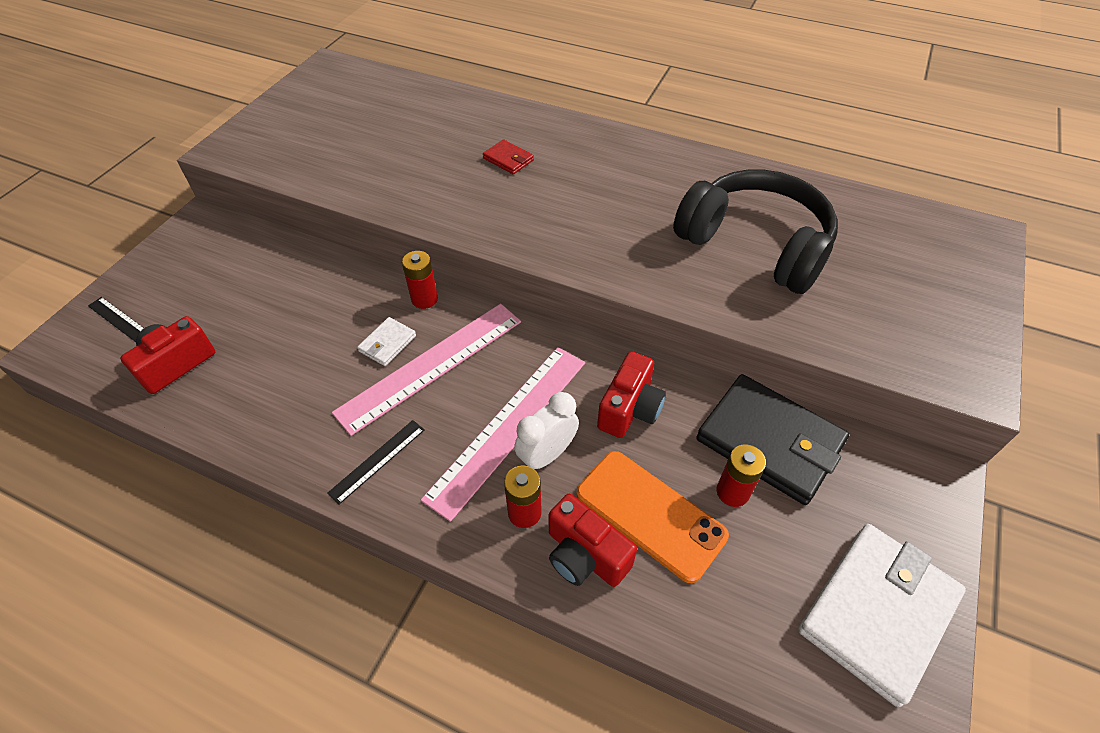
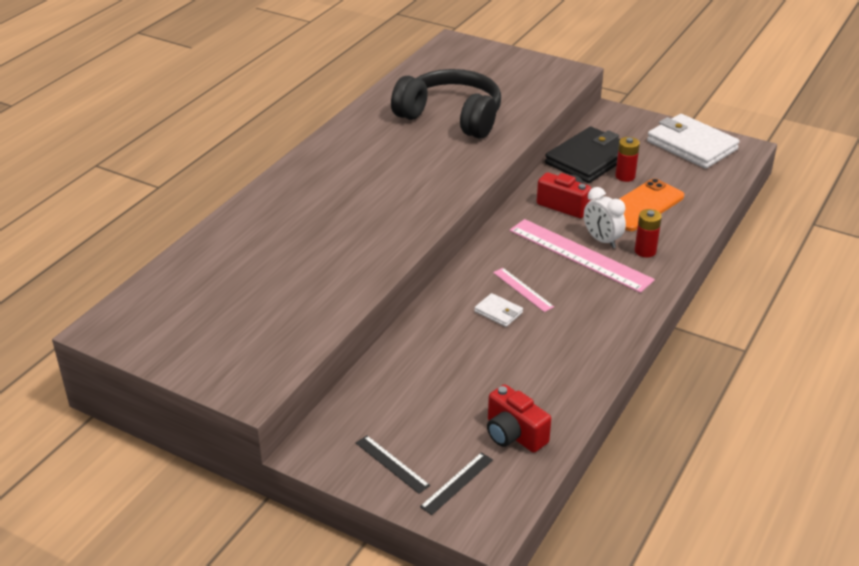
camera: 85 degrees left, 15 degrees down
black ruler [327,420,425,504] -> black ruler moved to [356,435,430,494]
pink ruler [332,304,521,436] -> pink ruler [493,268,554,312], size x0.48
red battery [402,251,438,309] -> none
red wallet [483,139,534,174] -> none
red camera [548,494,637,587] -> none
black headphones [673,170,838,294] -> black headphones turned 75 degrees clockwise [391,69,501,139]

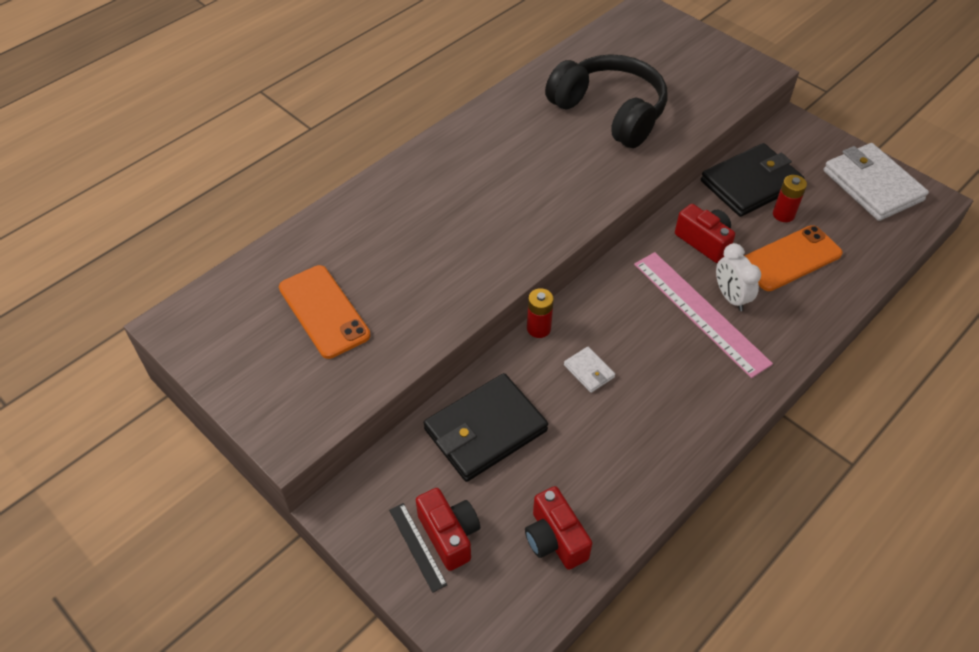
camera: 15 degrees right, 15 degrees up
black ruler [420,452,493,515] -> none
pink ruler [493,268,554,312] -> none
red battery [635,209,662,258] -> red battery moved to [527,288,554,338]
none -> orange phone [279,265,371,359]
none -> red camera [416,488,480,571]
none -> black wallet [424,373,548,482]

